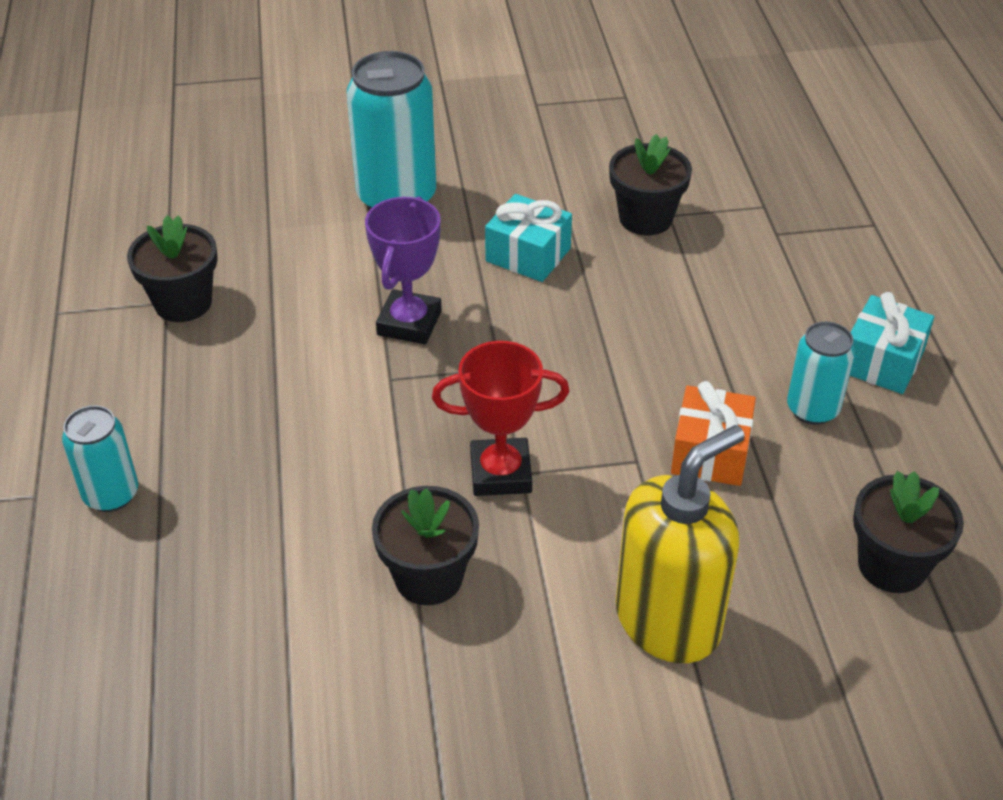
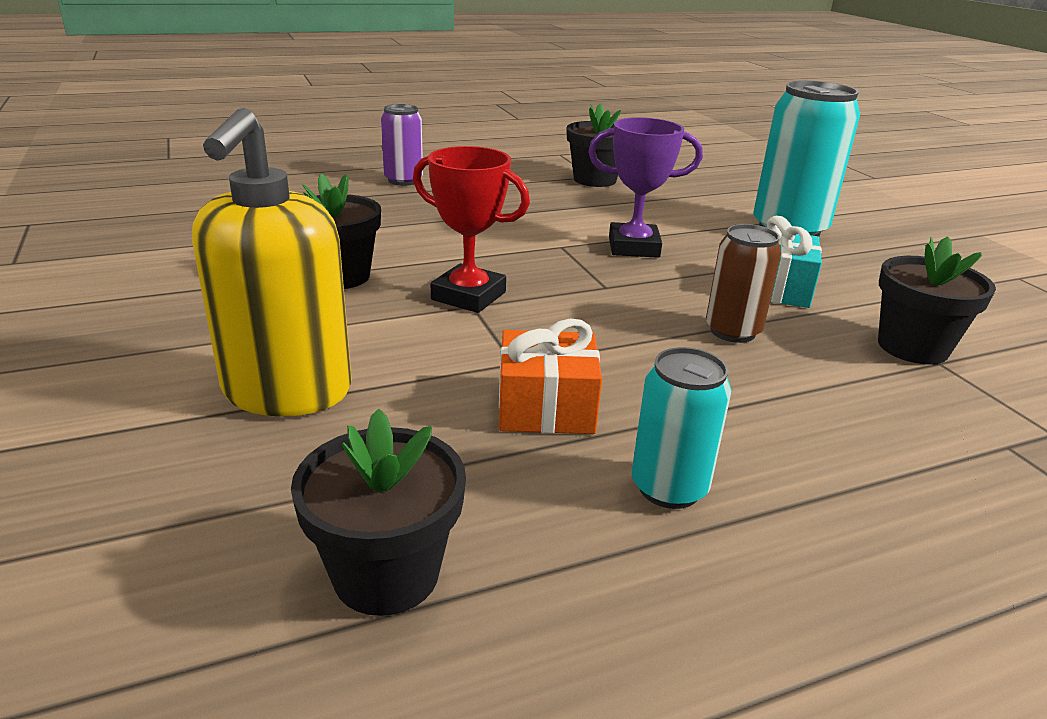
camera: 75 degrees right, 15 degrees down
turquoise can [62,405,138,512] -> purple can [381,104,423,186]
red trophy [432,341,570,496] -> red trophy turned 45 degrees counterclockwise [413,146,530,313]
yellow soap dispenser [616,425,745,663] -> yellow soap dispenser turned 60 degrees clockwise [192,108,352,417]
turquoise gift [850,292,934,394] -> none
none -> brown can [706,224,781,343]

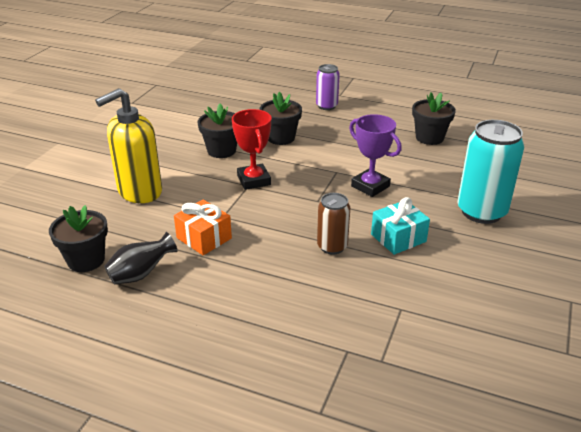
camera: 45 degrees right, 5 degrees up
turquoise can [632,347,732,509] -> none
black flower pot [878,236,996,365] -> black flower pot moved to [259,92,302,145]
none -> black vase [104,232,178,284]

